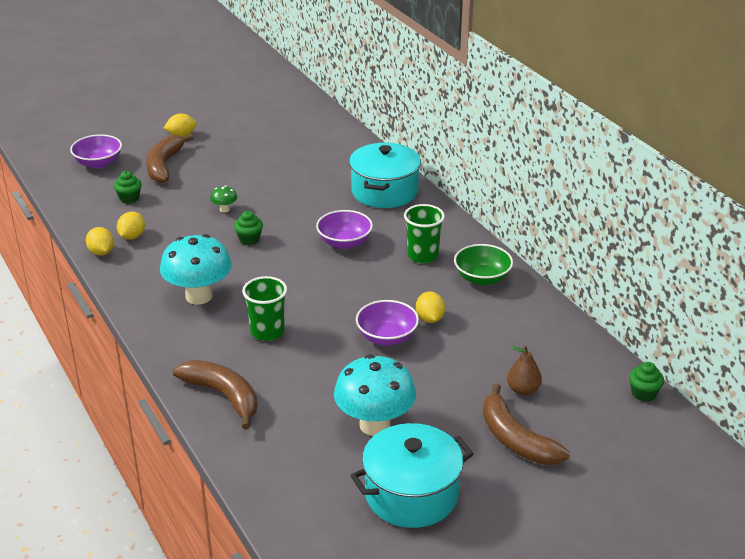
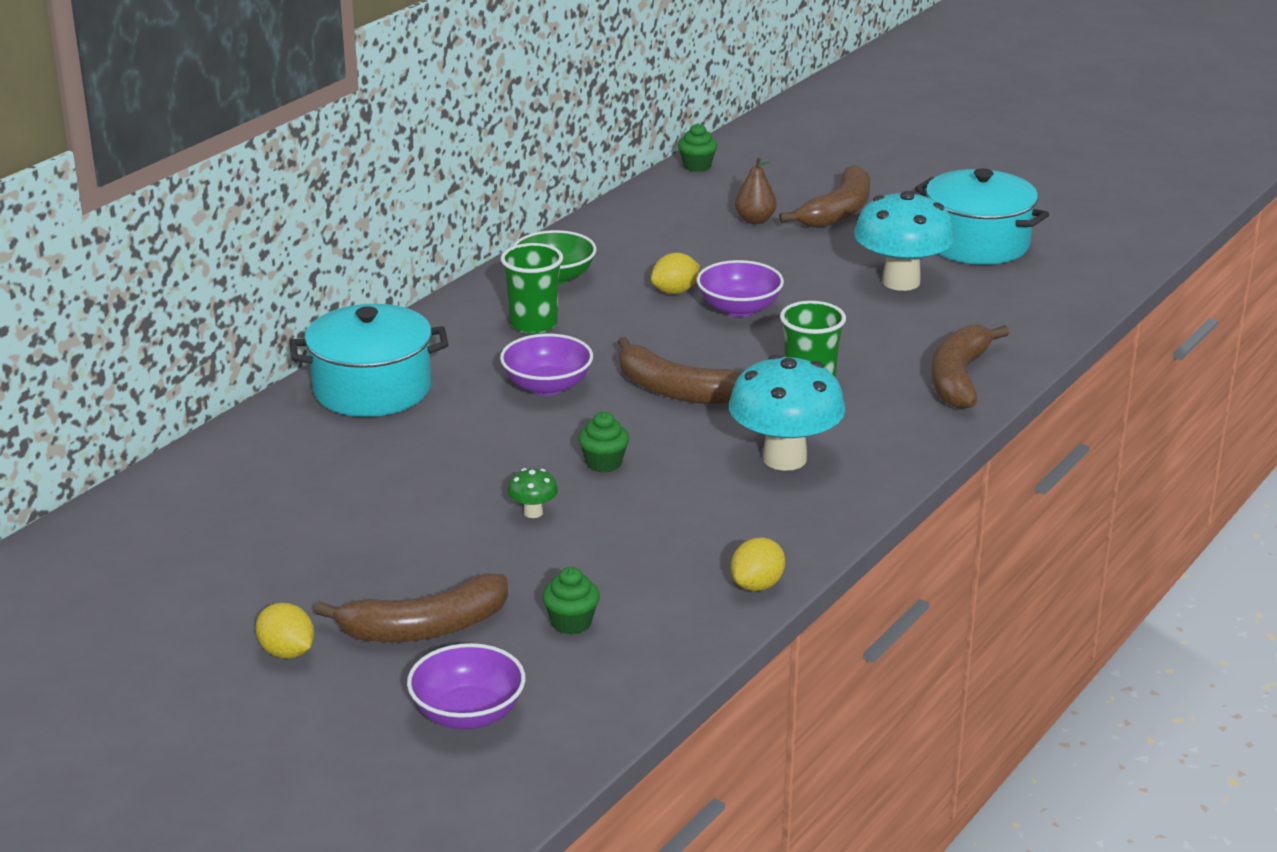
camera: 115 degrees left, 5 degrees down
yellow lemon [117,212,145,240] -> none
none -> brown banana [618,337,742,405]

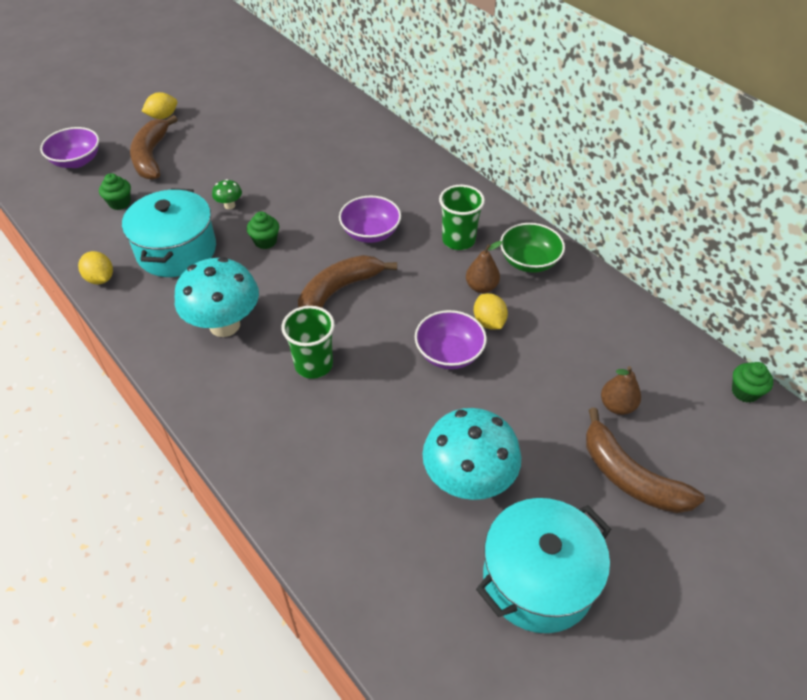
camera: 105 degrees right, 20 degrees up
turquoise pot [290,304,449,417] -> turquoise pot moved to [122,188,216,277]
brown banana [931,325,1010,409] -> none
none -> brown pear [466,241,502,293]

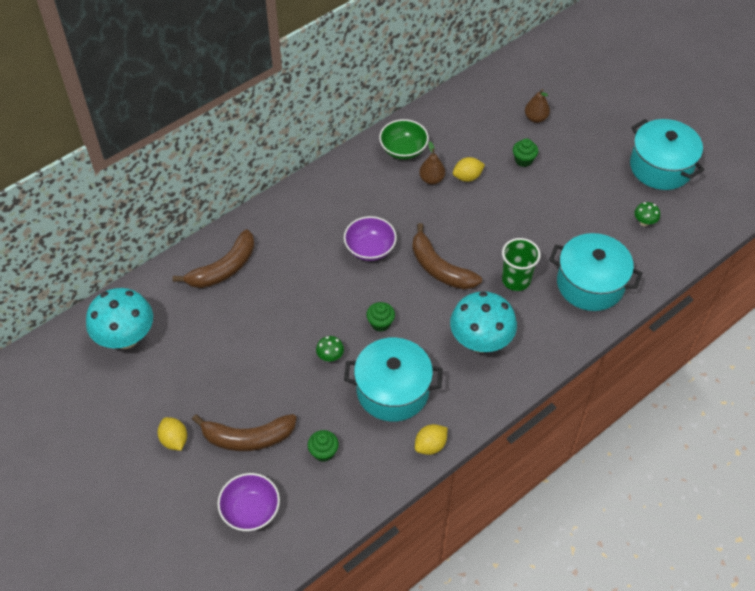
camera: 90 degrees left, 5 degrees up
purple bowl [415,310,487,369] -> none
turquoise mushroom [423,408,521,500] -> turquoise mushroom moved to [86,288,153,349]
green cup [439,185,485,250] -> none
brown banana [586,408,705,513] -> brown banana moved to [173,229,254,288]
green cupcake [732,362,773,403] -> green cupcake moved to [513,139,538,167]
none -> turquoise pot [549,233,642,311]
none -> green mushroom [634,202,660,226]

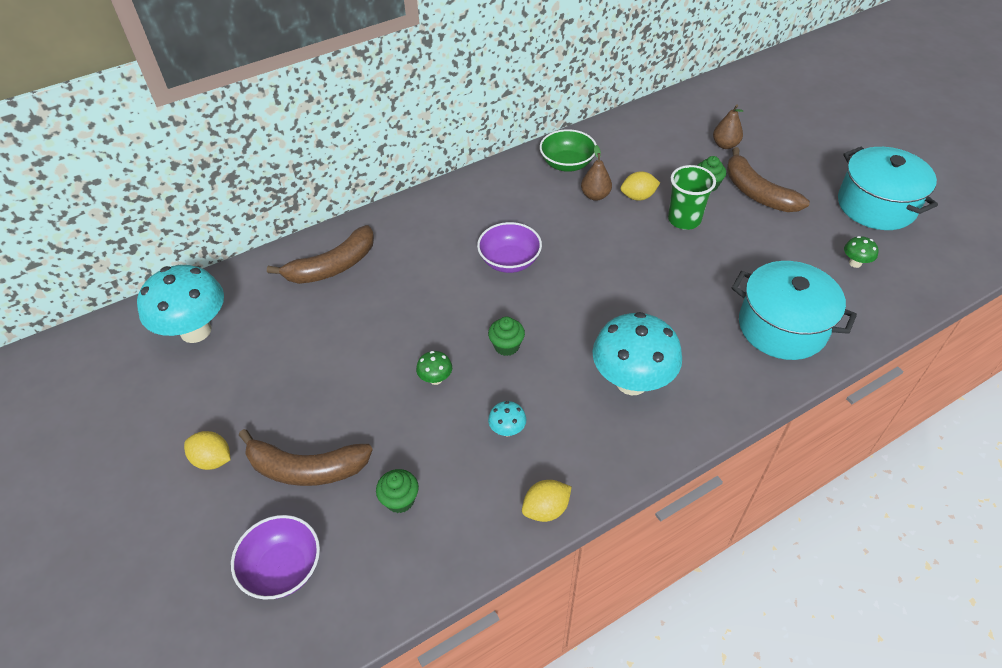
camera: 10 degrees right, 5 degrees down
yellow lemon [158,417,187,451] -> yellow lemon turned 45 degrees counterclockwise [184,431,231,470]
turquoise pot [344,338,442,422] -> turquoise mushroom [488,401,527,436]
brown banana [412,223,482,290] -> brown banana moved to [727,147,810,212]
green cup [502,238,541,291] -> green cup moved to [668,165,716,230]

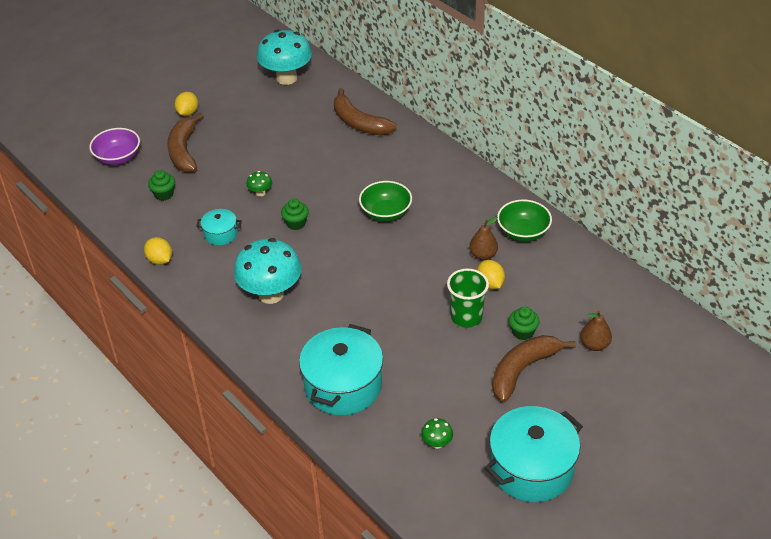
camera: 80 degrees right, 5 degrees down
purple bowl [477,222,542,273] -> green bowl [359,181,412,222]
turquoise mushroom [488,401,527,436] -> turquoise pot [196,209,242,245]

